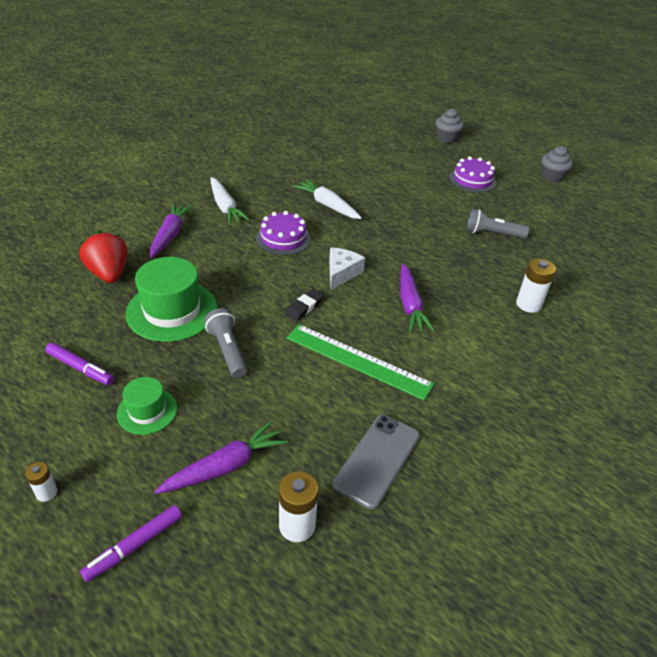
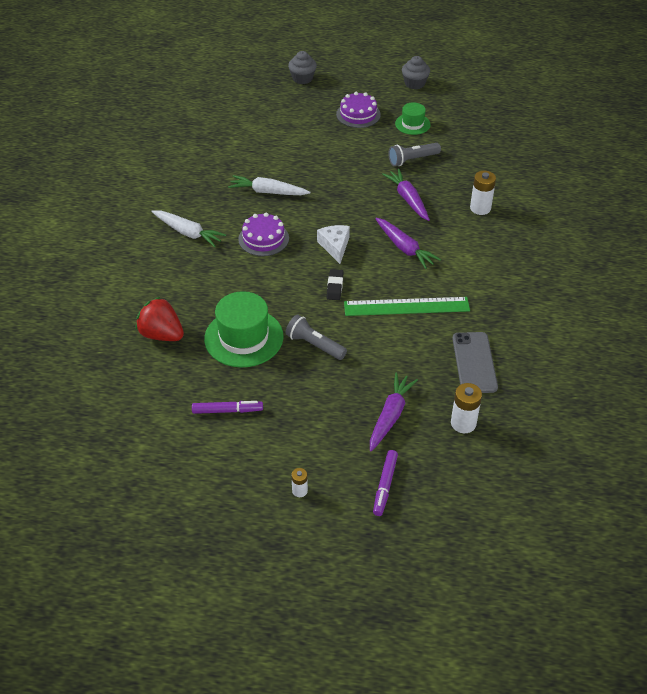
camera: 30 degrees left, 5 degrees up
green hat [117,377,177,435] -> green hat moved to [395,102,431,135]
purple carrot [150,203,194,258] -> purple carrot moved to [382,169,430,221]

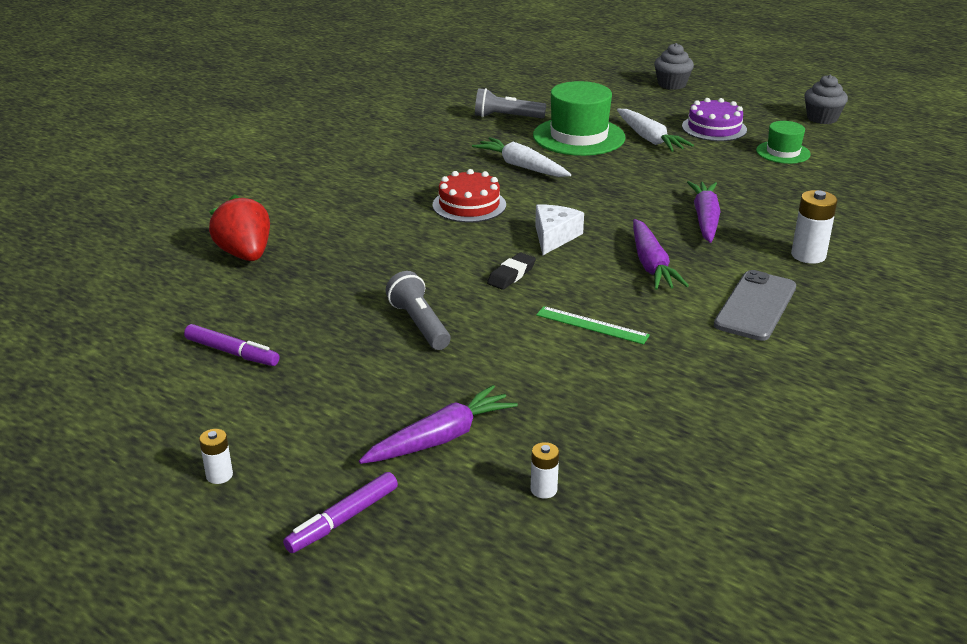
camera: 30 degrees right, 15 degrees down
white carrot [151,210,226,247] -> white carrot moved to [617,109,694,152]
green hat [204,291,284,368] -> green hat moved to [533,81,625,156]
purple cake [238,212,289,256] -> red cake [432,169,506,222]
green ruler [344,297,470,316] -> green ruler [536,306,650,344], size x0.56
grey flashlight [388,143,441,166] -> grey flashlight moved to [475,88,546,119]
white battery [451,383,482,433] -> white battery [531,442,559,499], size x0.57
grey phone [453,332,498,393] -> grey phone moved to [714,270,796,341]

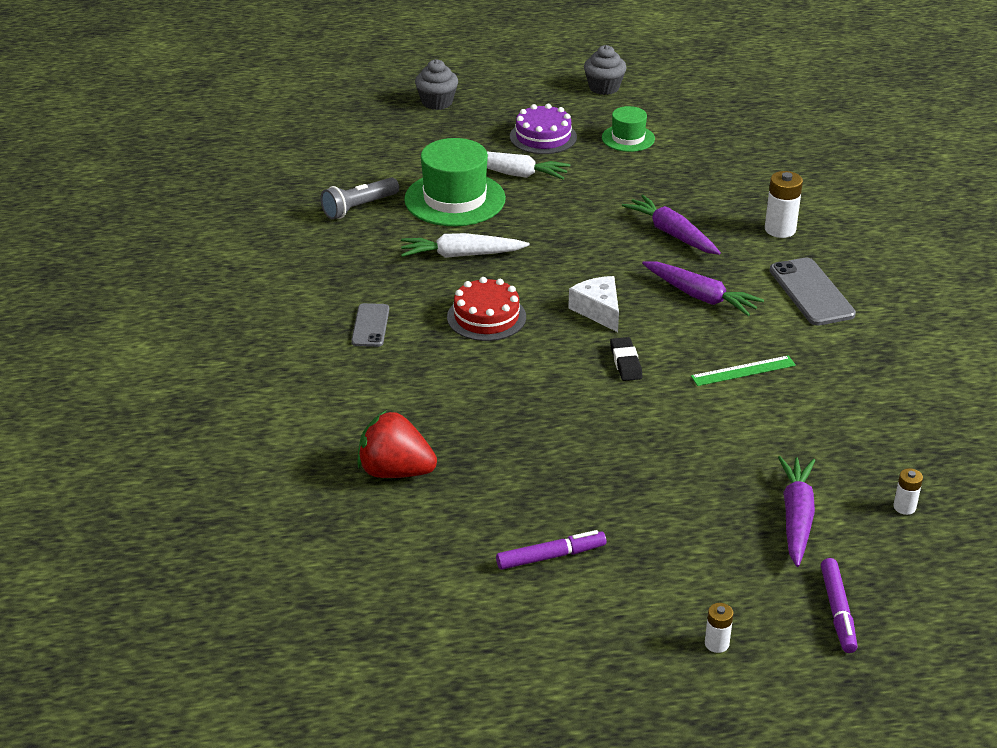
camera: 45 degrees left, 5 degrees up
grey flashlight [386,271,451,350] -> none
none -> grey phone [351,303,389,347]

